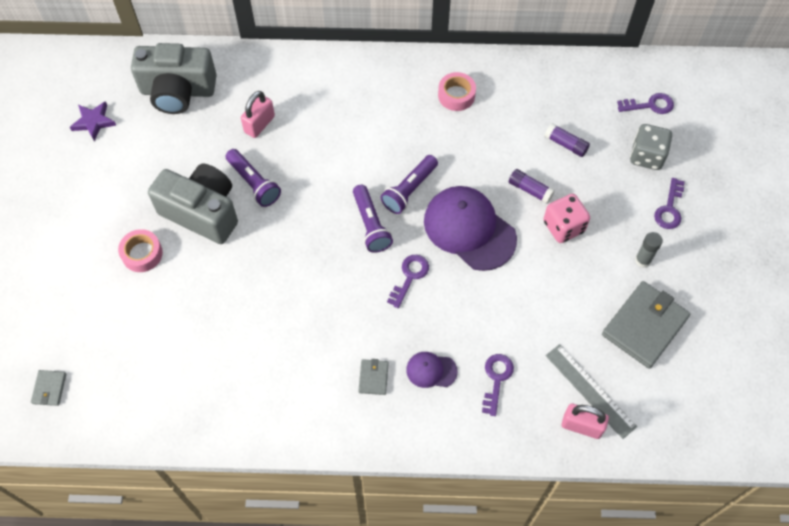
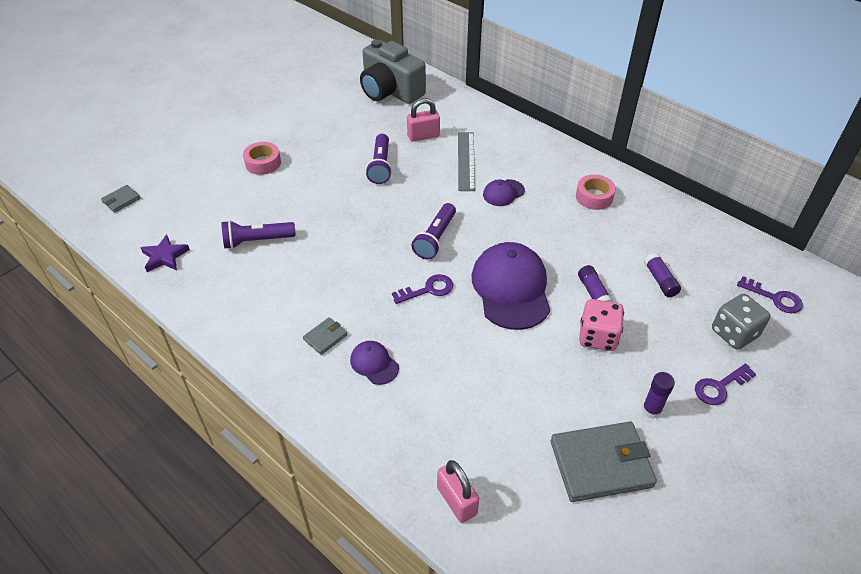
camera: 40 degrees right, 15 degrees down
purple star [70,101,116,141] -> purple star moved to [140,234,190,272]
grey camera [148,164,238,244] -> none
purple flashlight [381,155,438,214] -> purple flashlight moved to [222,220,296,249]
purple key [482,354,514,416] -> none
grey ruler [546,344,637,439] -> grey ruler moved to [458,132,475,191]
grey glue stick [635,232,663,268] -> purple glue stick [642,372,675,419]
none -> purple cap [483,179,525,206]

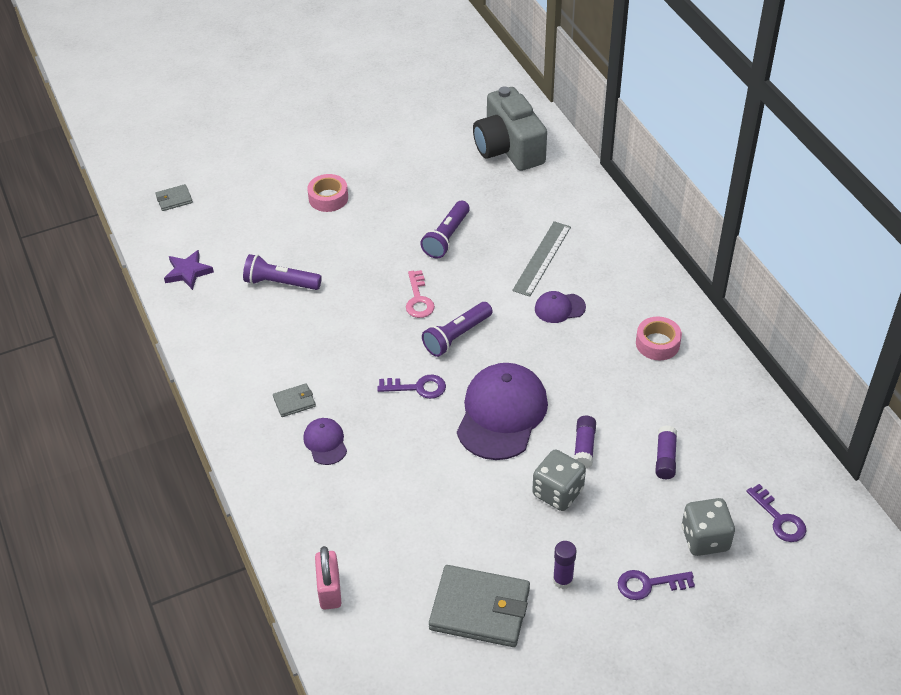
camera: 25 degrees right, 0 degrees up
pink padlock [407,98,440,141] -> none
pink dice [579,299,624,351] -> grey dice [532,450,586,511]
none -> pink key [406,270,435,318]

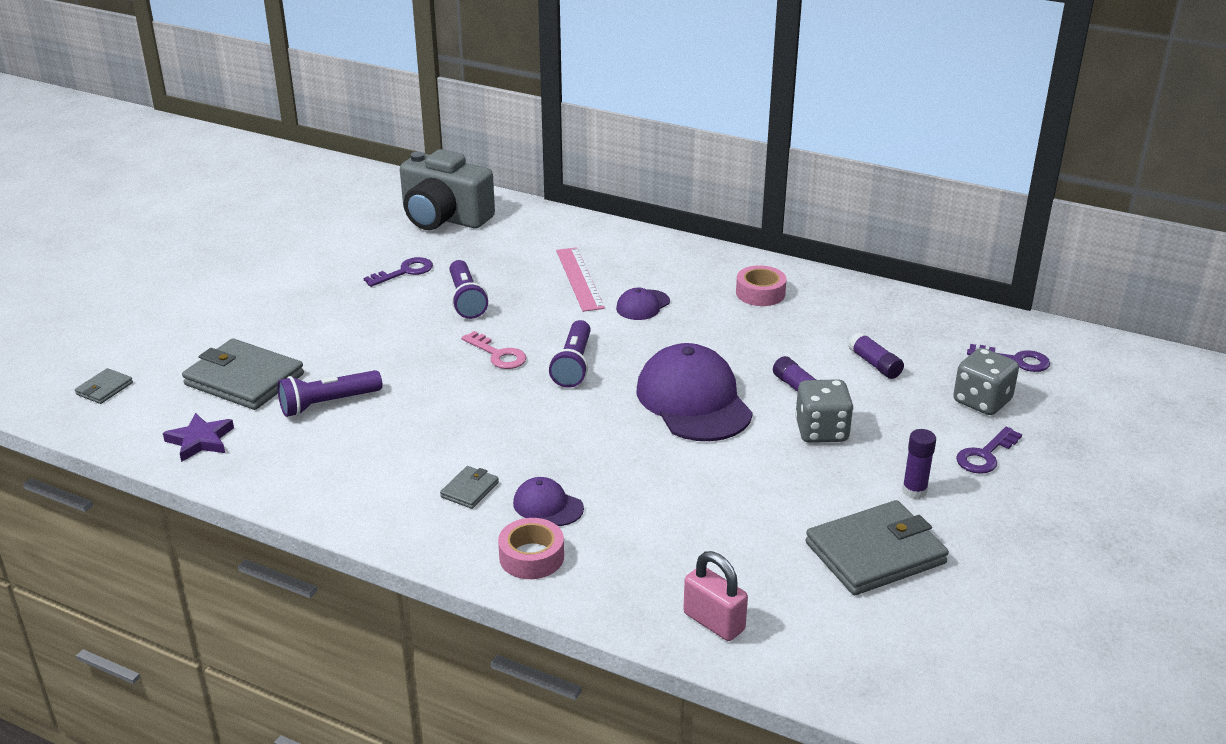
camera: 40 degrees left, 15 degrees down
pink tape [307,174,348,212] -> pink tape moved to [498,518,564,579]
purple key [377,375,446,399] -> purple key moved to [364,257,433,287]
grey ruler [512,221,571,297] -> pink ruler [556,247,605,312]
none -> grey wallet [182,338,304,410]

